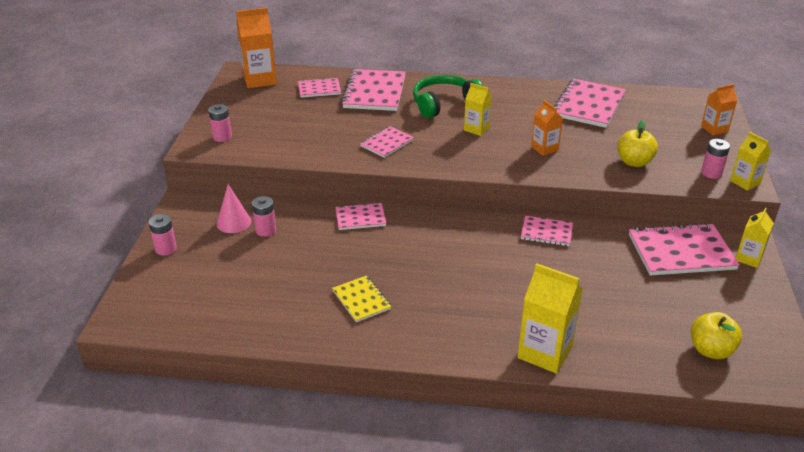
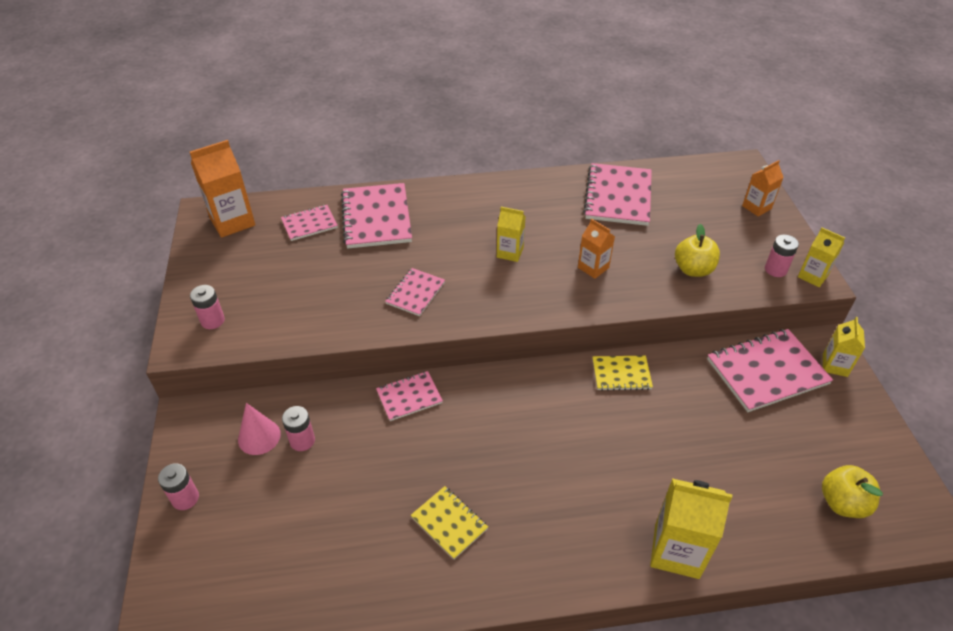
camera: 15 degrees left, 10 degrees up
green headphones [413,75,484,118] -> none
pink notebook [521,216,573,246] -> yellow notebook [592,355,653,391]

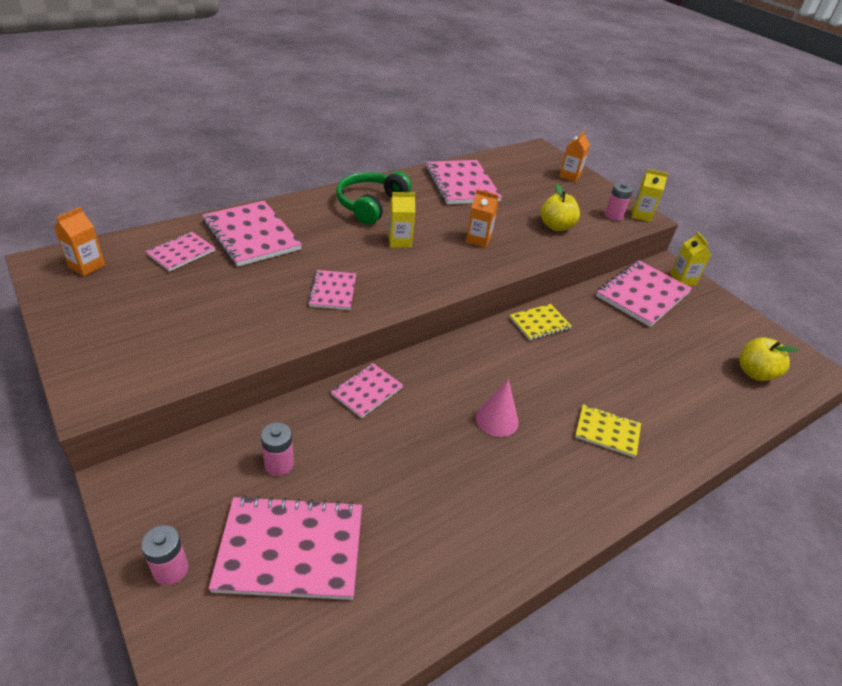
camera: 30 degrees left, 5 degrees down
orange carton [190,140,255,238] -> orange carton [54,207,105,276], size x0.60
pink battery [190,285,225,329] -> none
pink cone [238,403,281,455] -> pink cone moved to [476,379,519,437]
yellow notebook [411,486,488,559] -> yellow notebook moved to [575,404,641,458]
yellow carton [650,478,732,579] -> none
none -> pink notebook [209,495,362,600]
none -> green headphones [336,171,412,225]

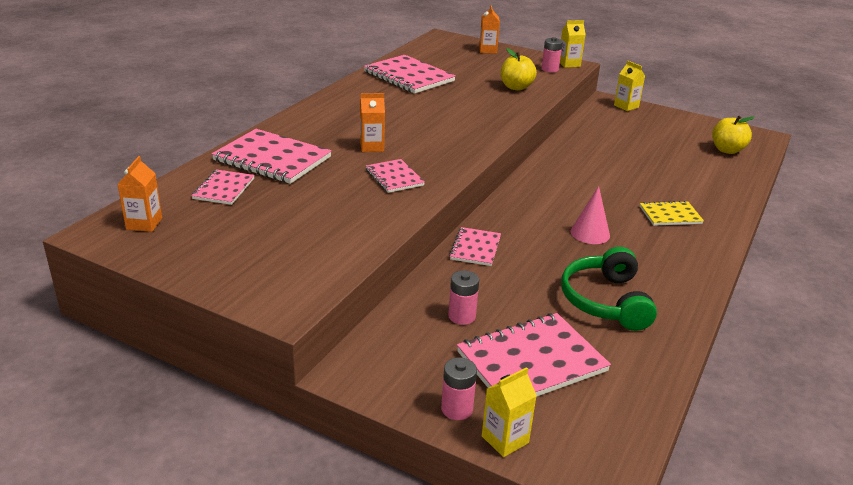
camera: 25 degrees left, 10 degrees down
green headphones [336,171,412,225] -> green headphones moved to [561,247,657,331]
yellow carton [388,192,415,248] -> yellow carton moved to [482,367,537,457]
orange carton [466,189,498,248] -> orange carton moved to [360,93,385,152]
yellow notebook [510,304,572,340] -> none
pink notebook [596,260,692,327] -> none

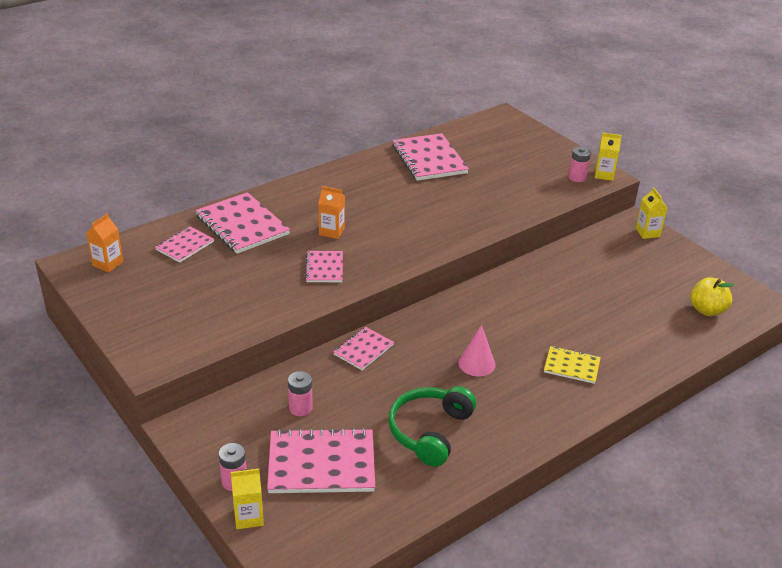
camera: 25 degrees right, 5 degrees up
orange carton [479,5,500,54] -> none
yellow apple [501,48,537,90] -> none

